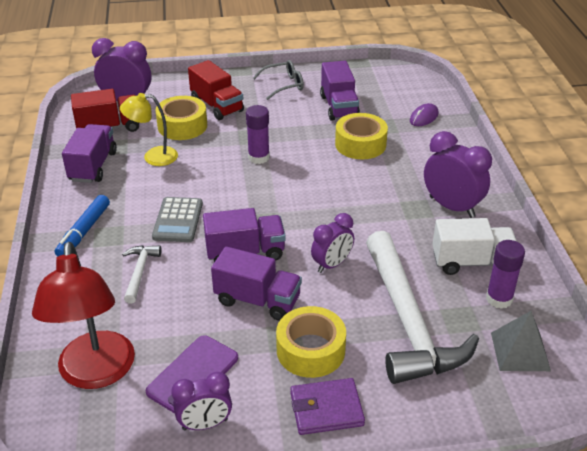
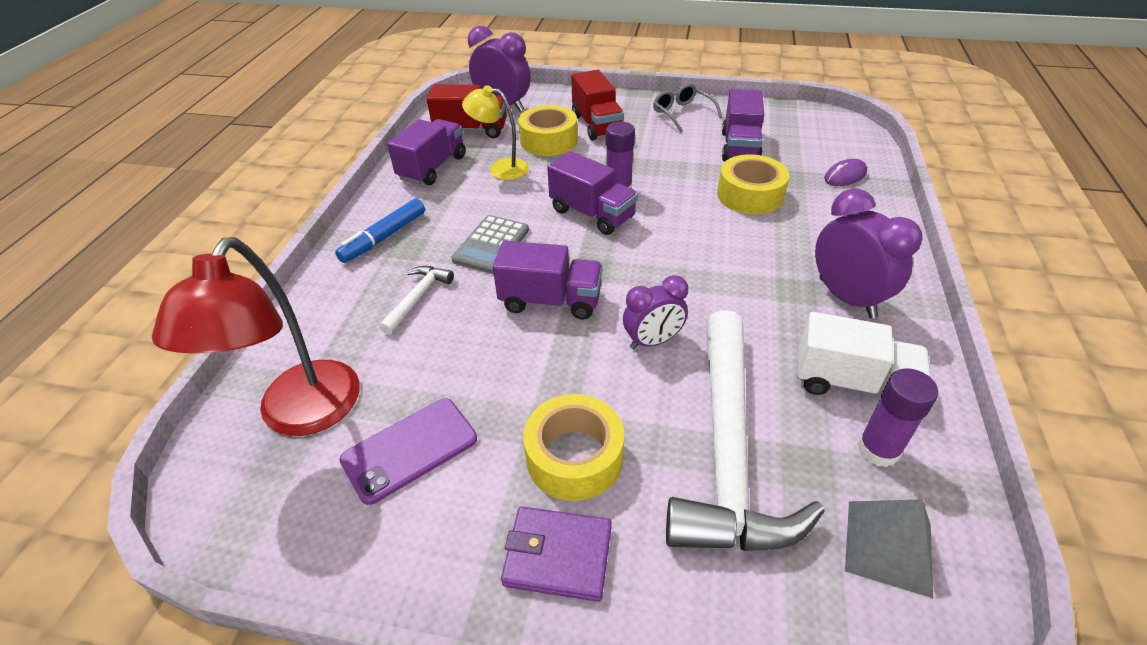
camera: 20 degrees right, 5 degrees up
purple clock [171,372,232,430] -> none
purple truck [211,246,302,321] -> purple truck moved to [547,151,638,235]
grey glasses [253,60,304,100] -> grey glasses turned 120 degrees counterclockwise [653,83,723,132]

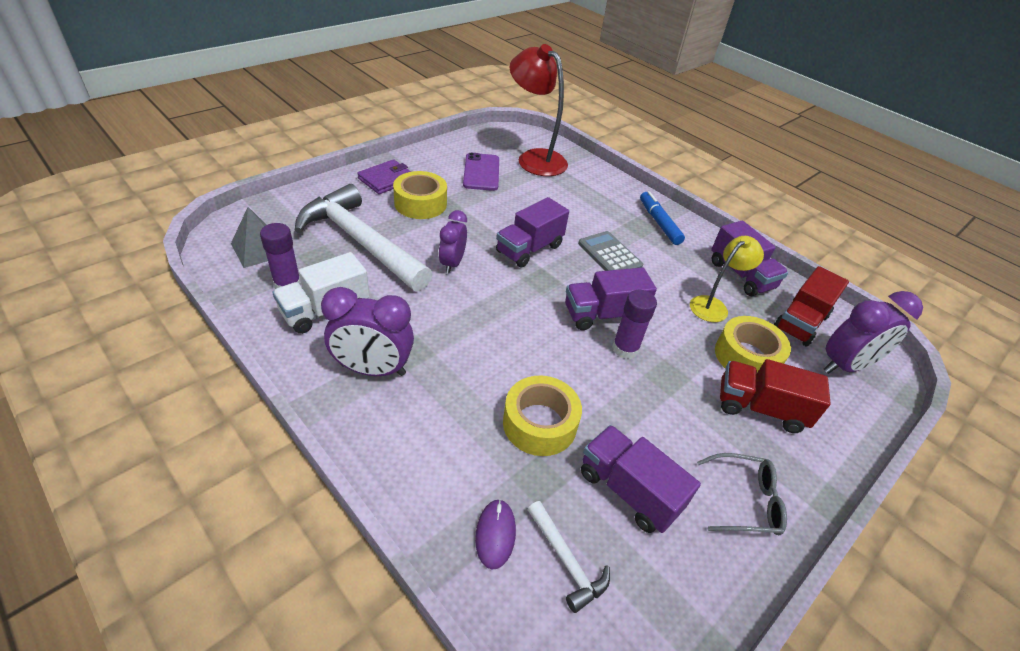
camera: 120 degrees right, 0 degrees up
white hammer [379,266,454,335] -> white hammer moved to [527,501,610,613]

